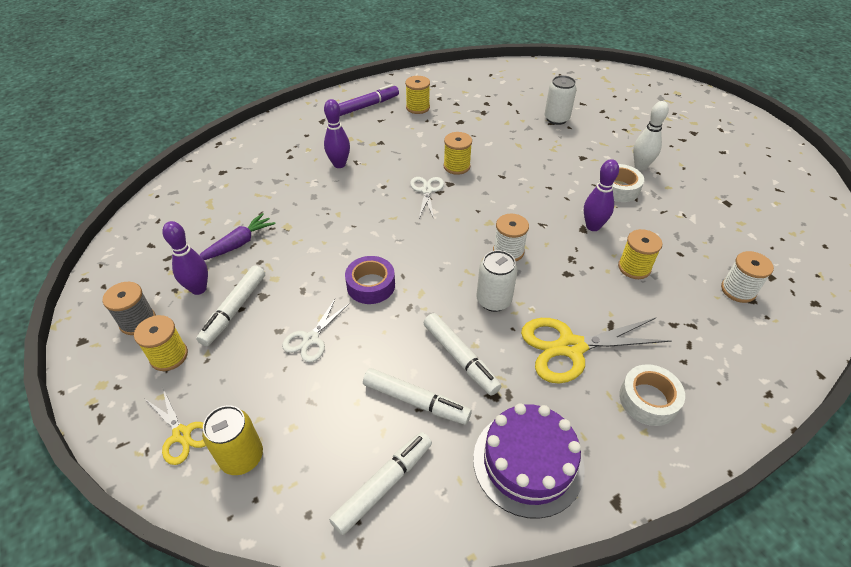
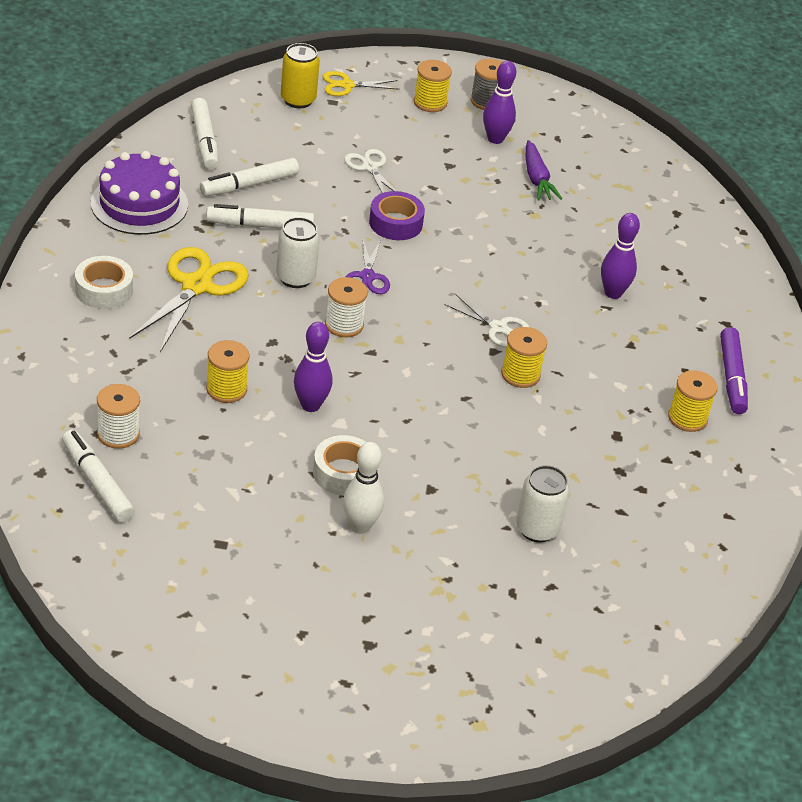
camera: 120 degrees right, 5 degrees down
white marker [196,265,265,346] -> white marker moved to [62,430,135,522]
none -> purple scissors [346,240,390,294]

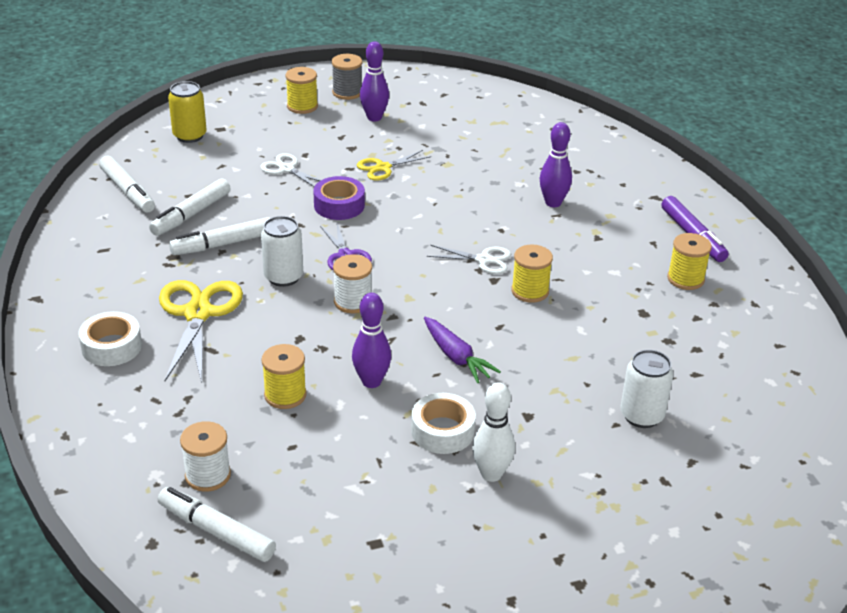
camera: 20 degrees left, 5 degrees down
purple cake [91,151,188,235] -> none
yellow scissors [323,71,400,96] -> yellow scissors moved to [357,150,431,181]
purple carrot [526,140,562,201] -> purple carrot moved to [424,317,501,383]

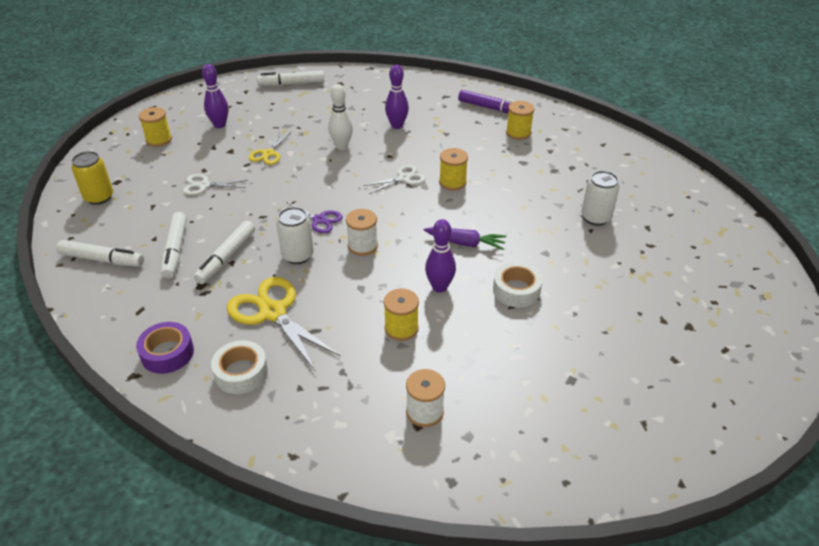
camera: 40 degrees left, 5 degrees up
white marker [158,487,276,562] -> white marker moved to [257,70,324,86]
purple tape [313,176,365,220] -> purple tape moved to [136,322,194,374]
grey spool [332,54,362,100] -> none
white bowling pin [472,382,515,482] -> white bowling pin moved to [328,84,353,150]

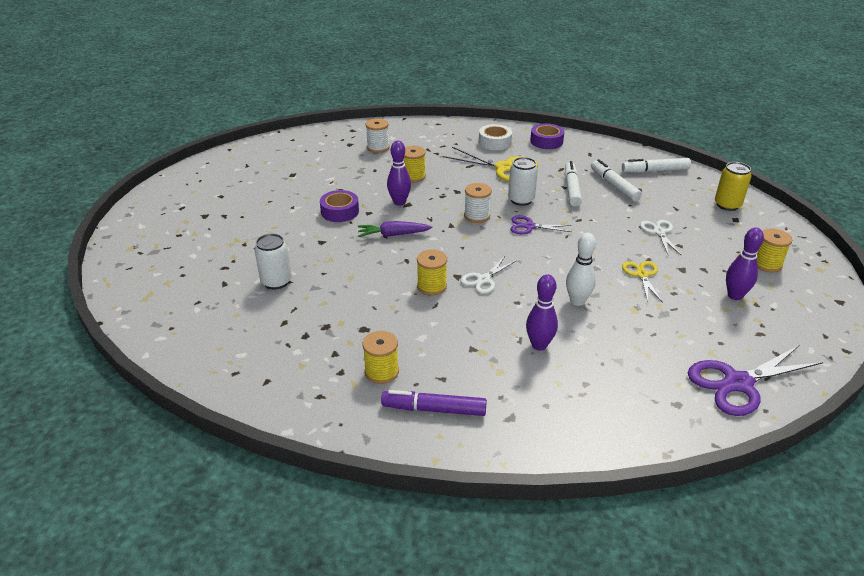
camera: 160 degrees right, 5 degrees down
white scissors [183,174,248,195] -> white scissors turned 75 degrees counterclockwise [640,220,682,256]
white marker [257,70,324,86] -> purple scissors [688,346,823,416]
white tape [493,262,542,308] -> purple tape [320,190,359,222]

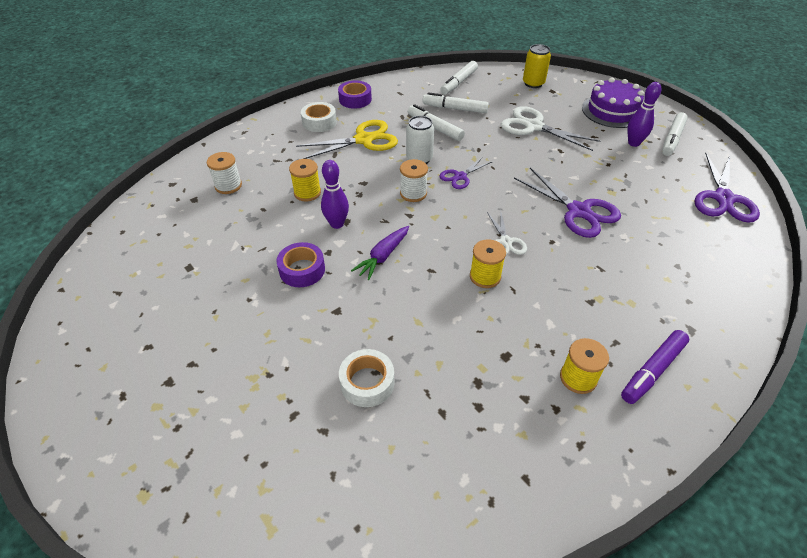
camera: 50 degrees left, 10 degrees up
white can [254,234,292,289] -> white tape [339,349,394,407]
purple bowling pin [526,274,558,351] -> none
white bowling pin [566,233,596,306] -> purple scissors [514,168,621,238]
yellow scissors [622,261,663,303] -> none
white scissors [640,220,682,256] -> white scissors [501,106,600,151], size x1.77
yellow spool [757,228,792,273] -> purple cake [582,78,644,128]
none -> white marker [662,112,688,156]

